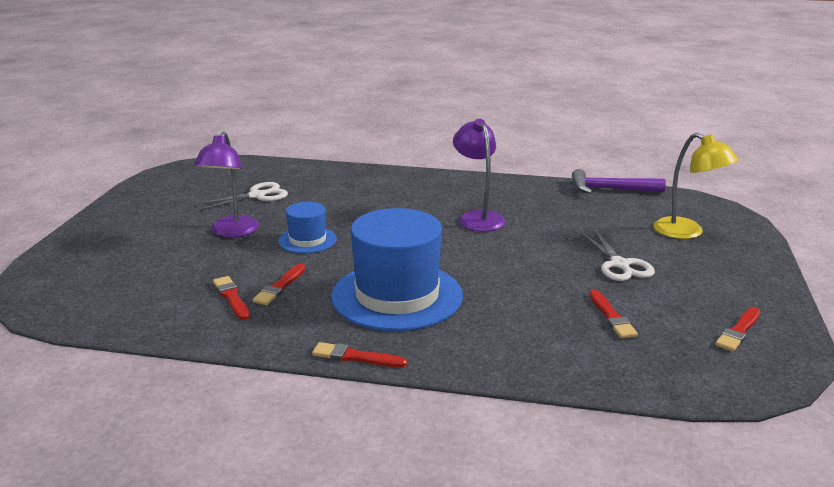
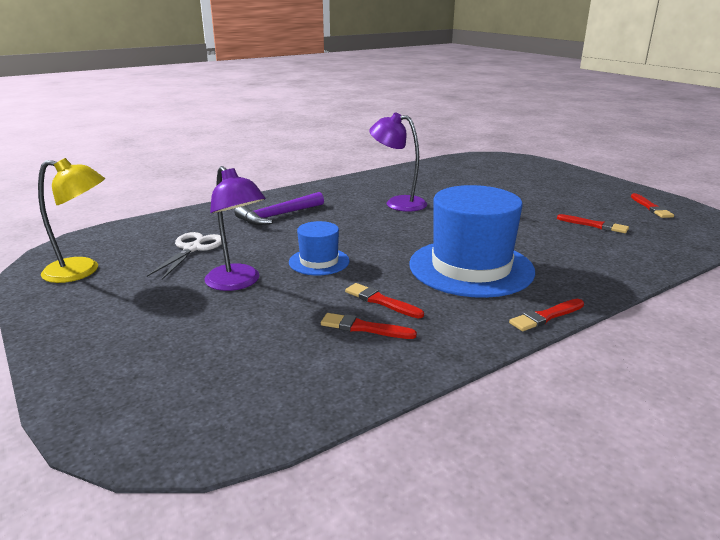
camera: 45 degrees left, 0 degrees up
red brush [253,263,306,305] -> red brush turned 150 degrees clockwise [345,283,424,318]
purple hammer [572,169,666,194] -> purple hammer moved to [235,192,324,225]
white scissors [581,230,655,281] -> none
yellow lamp [654,133,739,239] -> yellow lamp moved to [38,158,105,283]

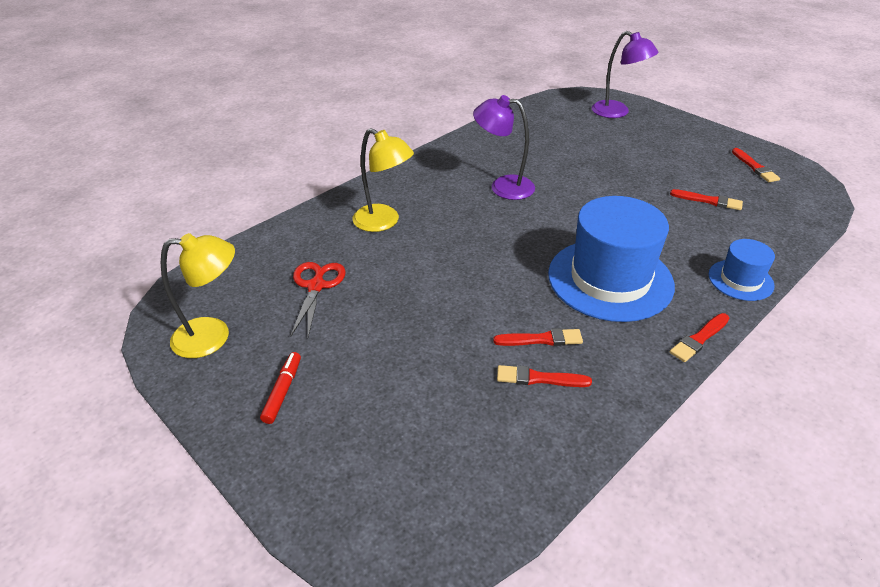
camera: 10 degrees left, 15 degrees up
white scissors [147,232,222,280] -> red scissors [290,262,346,337]
purple lamp [205,166,266,291] -> purple lamp moved to [591,31,659,118]
purple hammer [235,192,324,225] -> yellow lamp [352,128,414,232]
blue hat [289,221,349,275] -> blue hat moved to [709,239,775,301]
red brush [345,283,424,318] -> red brush turned 150 degrees clockwise [493,328,583,346]
none -> red marker [260,352,301,424]

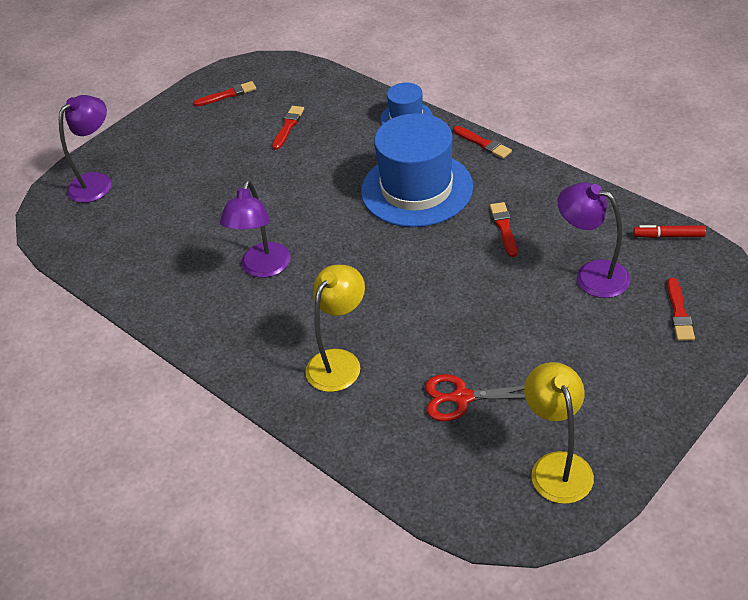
camera: 90 degrees left, 5 degrees up
red marker [260,352,301,424] -> red marker moved to [633,225,706,238]
red brush [497,365,592,387] -> red brush moved to [667,278,695,341]
none -> purple lamp [558,182,630,298]

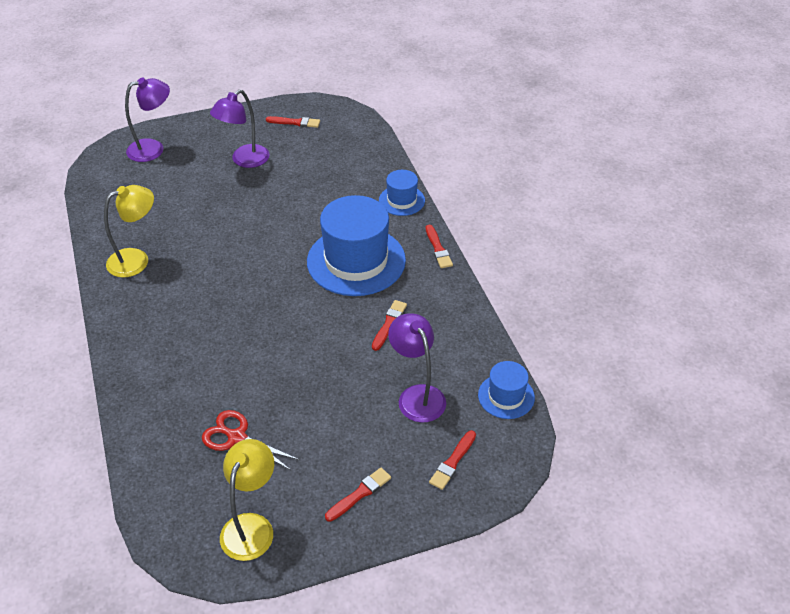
camera: 25 degrees right, 0 degrees up
purple lamp [220,180,291,278] -> purple lamp moved to [210,89,270,168]
red brush [272,106,304,150] -> red brush moved to [325,468,391,522]
yellow lamp [305,265,365,392] -> yellow lamp moved to [104,185,154,278]
red marker [633,225,706,238] -> blue hat [478,361,535,419]

